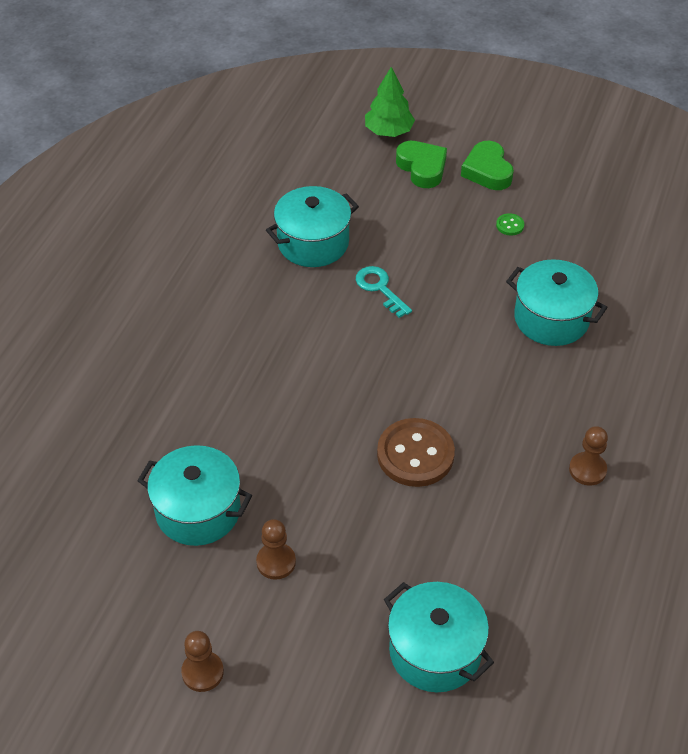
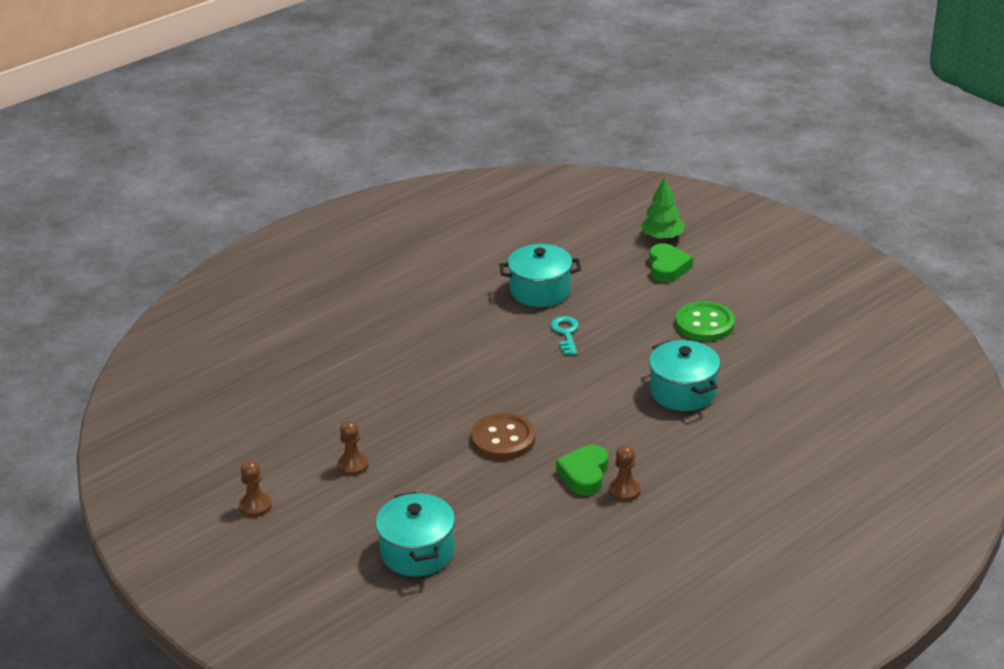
camera: 30 degrees right, 15 degrees down
turquoise pot [137,445,252,546] -> none
green heart [461,141,514,190] -> green heart moved to [556,445,608,496]
green button [496,213,524,236] -> green button [675,301,735,342], size x2.38

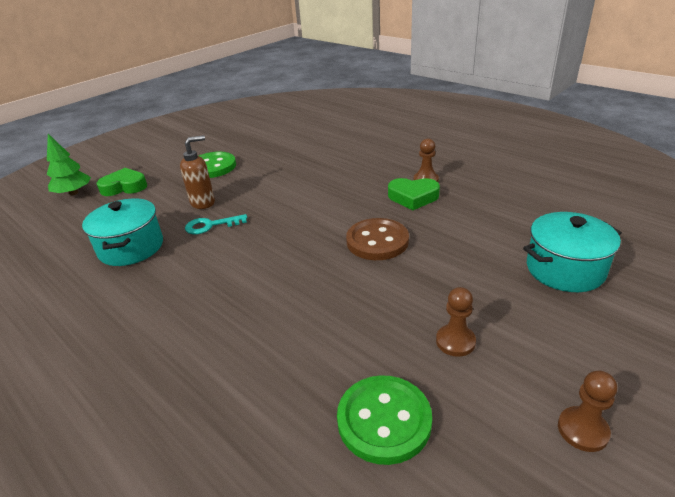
camera: 95 degrees left, 0 degrees up
turquoise pot [649,340,720,411] -> none
none -> brown soap dispenser [180,135,215,209]
none -> green button [337,375,432,465]

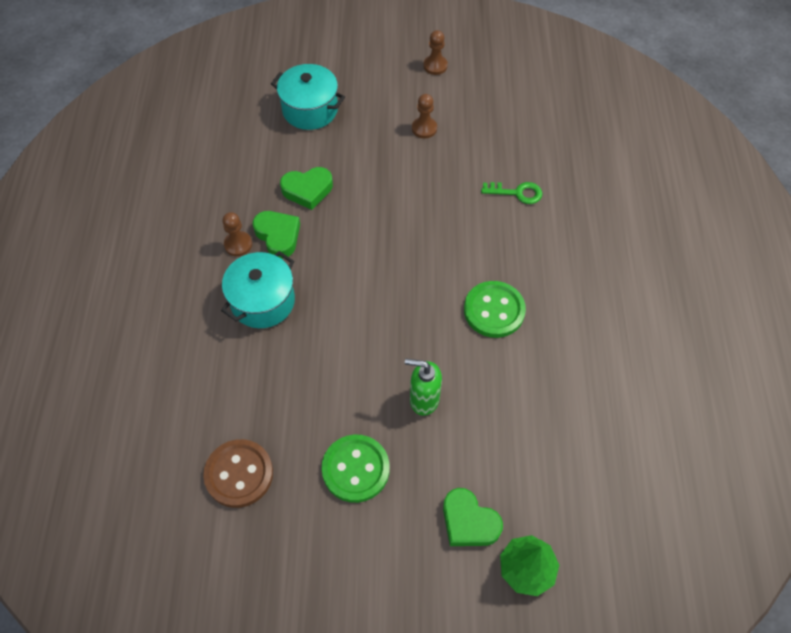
camera: 135 degrees left, 25 degrees up
turquoise pot [82,198,163,266] -> turquoise pot moved to [221,251,295,328]
brown soap dispenser [180,135,215,209] -> green soap dispenser [405,359,442,416]
turquoise key [185,214,247,234] -> none
green button [337,375,432,465] -> green button moved to [464,281,526,338]
brown button [346,218,409,260] -> brown button moved to [203,439,273,508]
none -> green heart [280,167,333,210]
none -> green key [481,182,543,204]

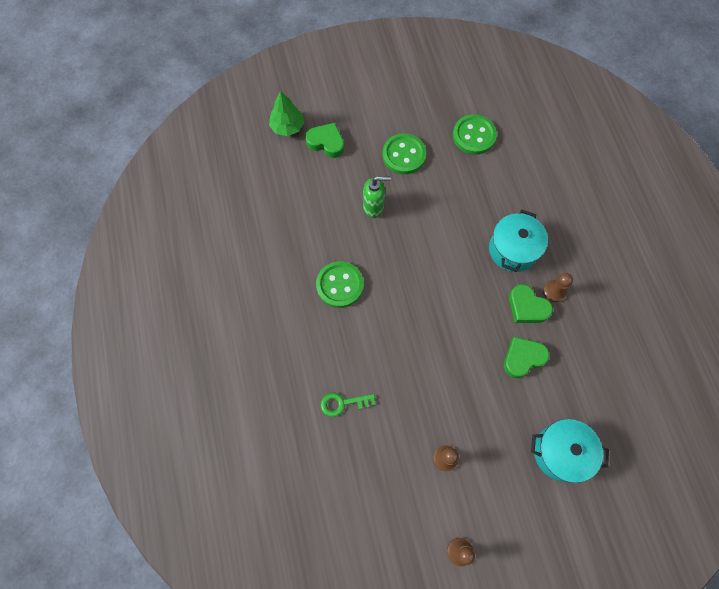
camera: 165 degrees right, 10 degrees up
brown button [203,439,273,508] -> green button [453,114,497,155]

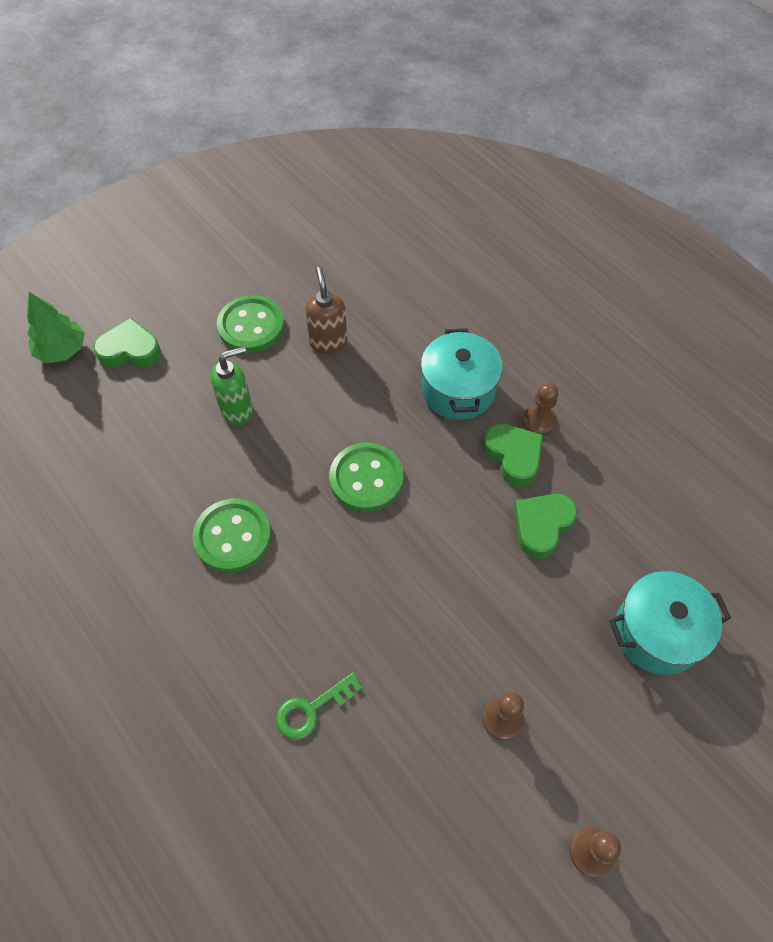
camera: 25 degrees left, 10 degrees down
green button [453,114,497,155] -> green button moved to [329,443,404,512]
green heart [509,284,553,323] -> green heart turned 135 degrees counterclockwise [483,424,543,487]
none -> brown soap dispenser [305,267,347,354]

